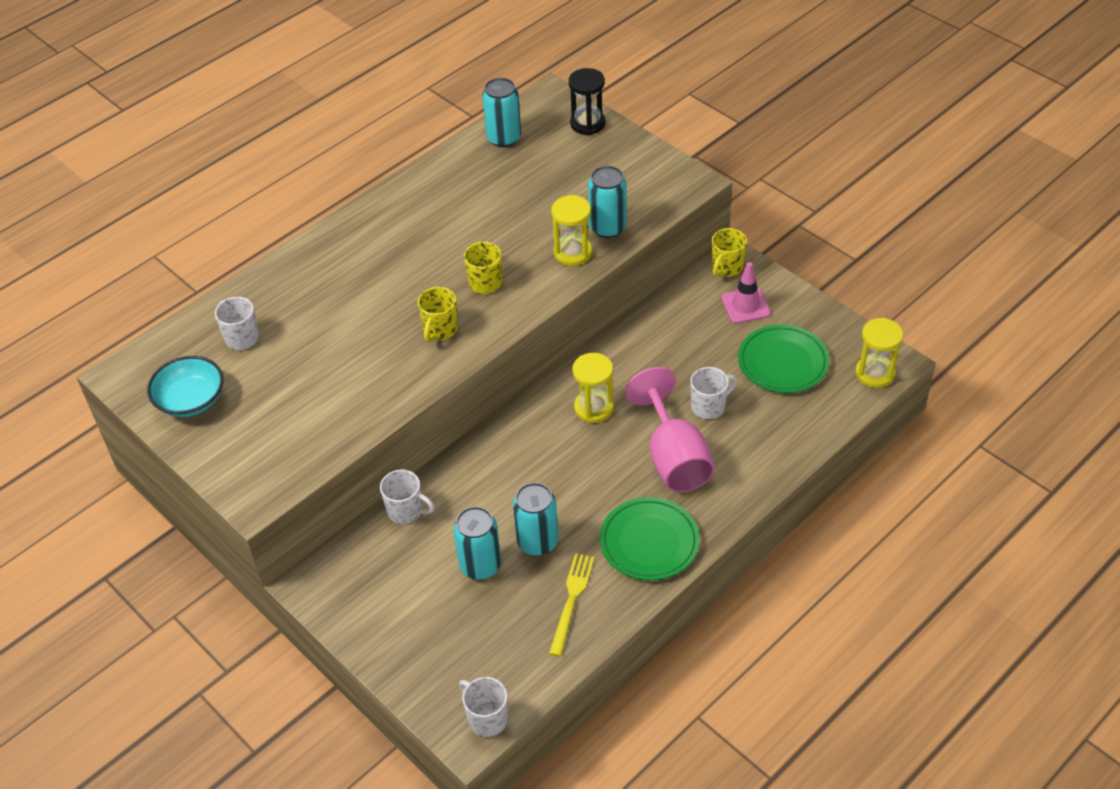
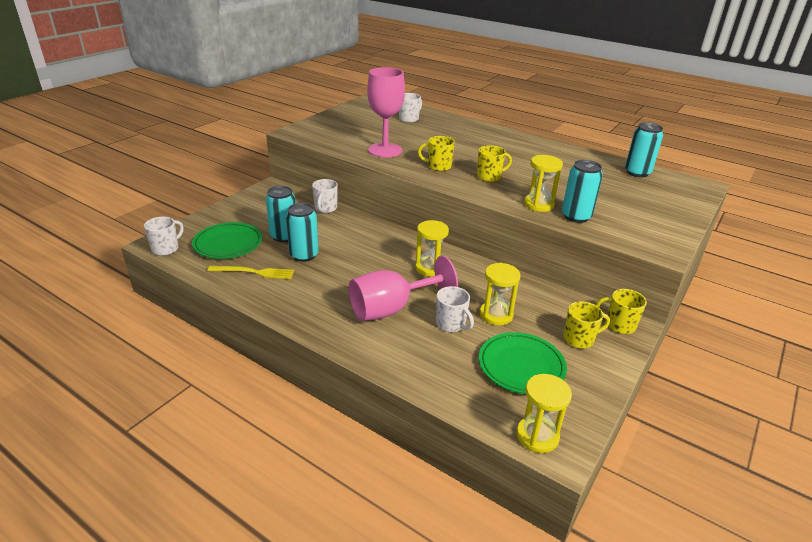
camera: 75 degrees right, 15 degrees down
turquoise bowl [147,356,223,417] -> none
black hourglass [568,68,605,135] -> none
green plate [600,497,699,580] -> green plate moved to [192,222,262,259]
pink traffic cone [721,262,771,323] -> yellow mug [563,301,610,348]
none -> pink goblet [367,67,405,158]
none -> yellow hourglass [480,262,520,326]

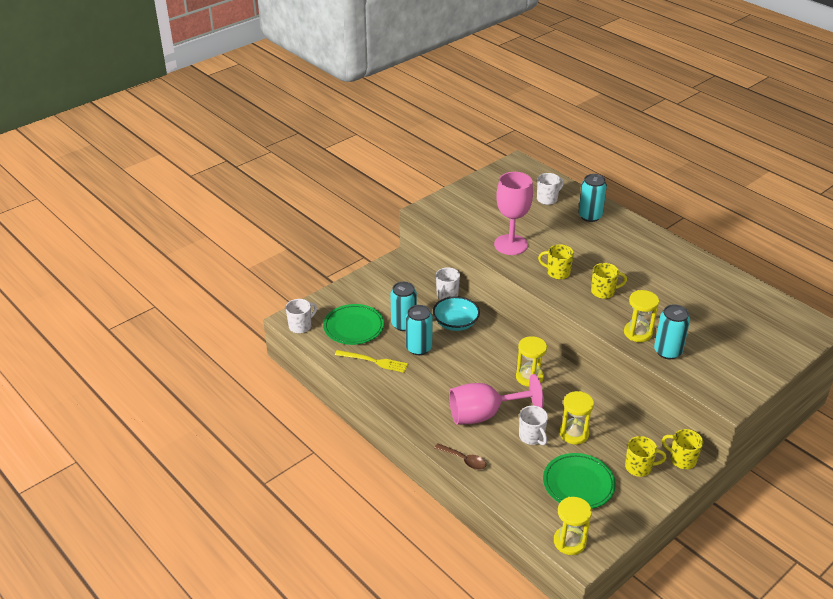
camera: 15 degrees right, 5 degrees up
turquoise can [625,122,663,177] -> turquoise can moved to [578,174,607,222]
none -> turquoise bowl [433,296,480,331]
none -> brown spoon [434,443,486,470]

